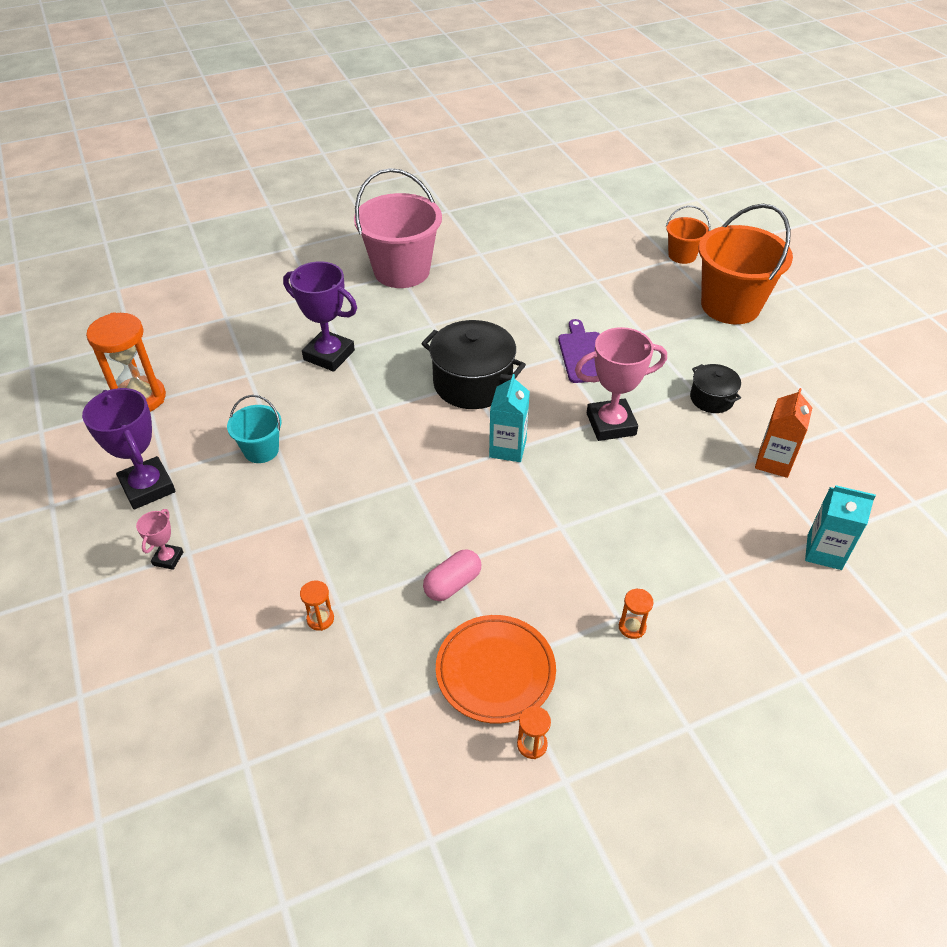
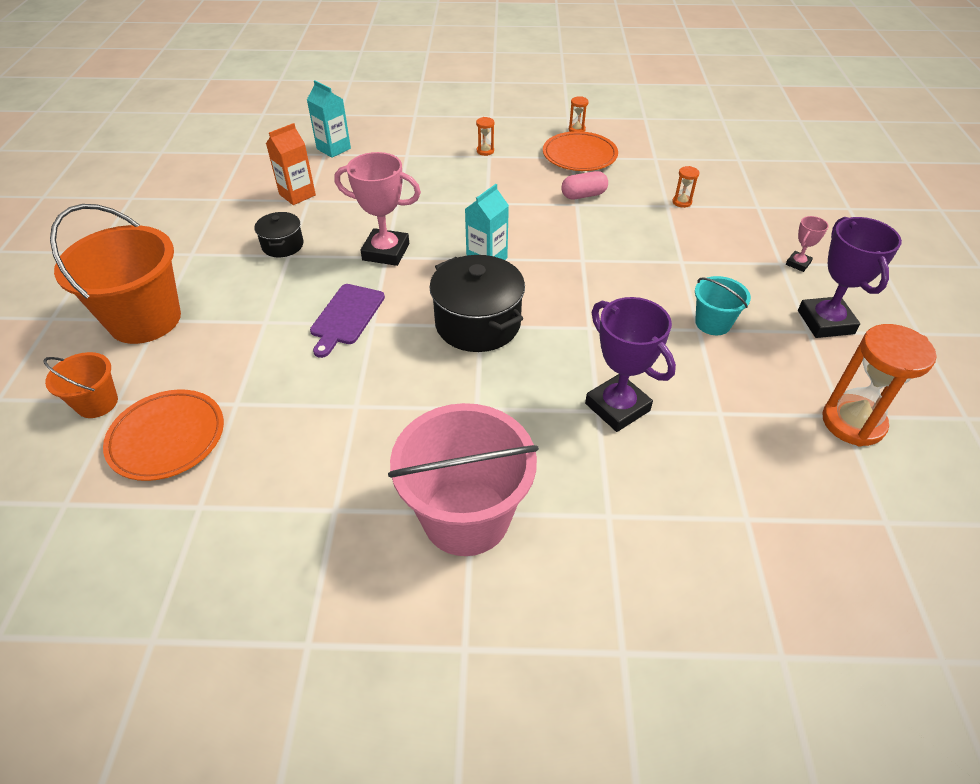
camera: 155 degrees left, 0 degrees up
none -> orange plate [103,389,224,481]

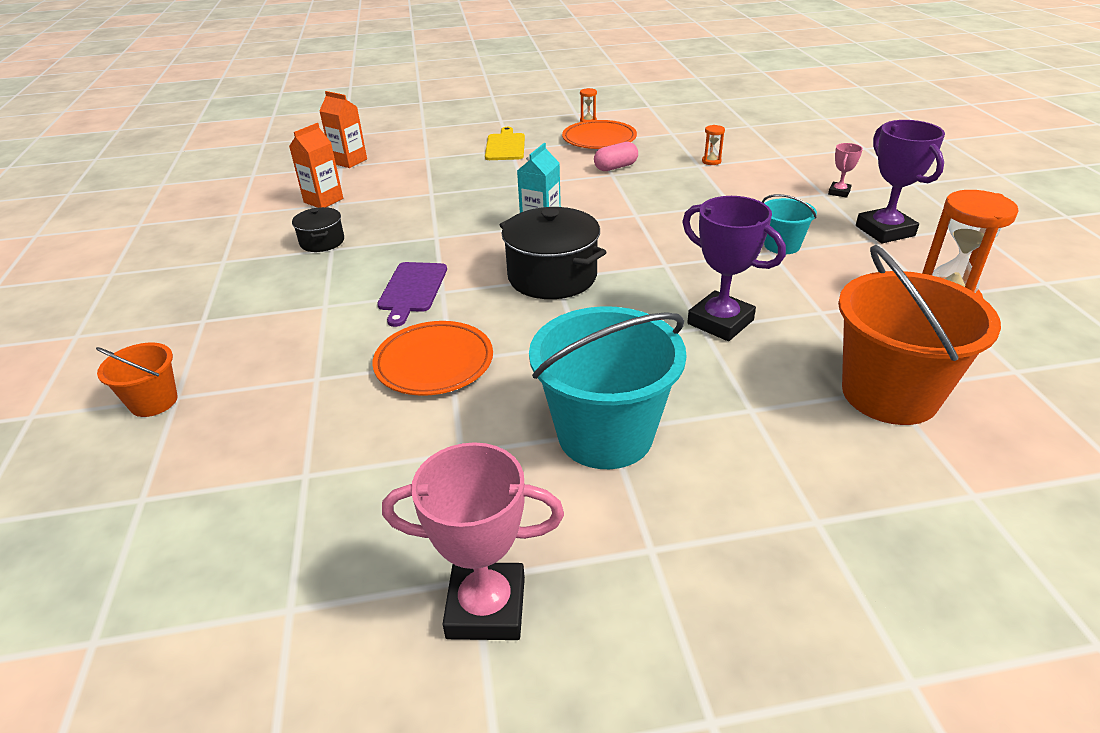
camera: 10 degrees left, 10 degrees down
orange bucket [50,204,181,344] -> orange bucket moved to [838,245,1001,425]
orange plate [103,389,224,481] -> orange plate moved to [372,321,493,396]
turquoise carton [307,80,351,158] -> orange carton [319,91,367,168]
pink trophy [334,152,421,266] -> pink trophy moved to [382,442,564,640]
pink bucket [388,403,539,556] -> turquoise bucket [529,306,687,469]
orange hourglass [476,117,494,156] -> yellow cutting board [485,127,525,160]

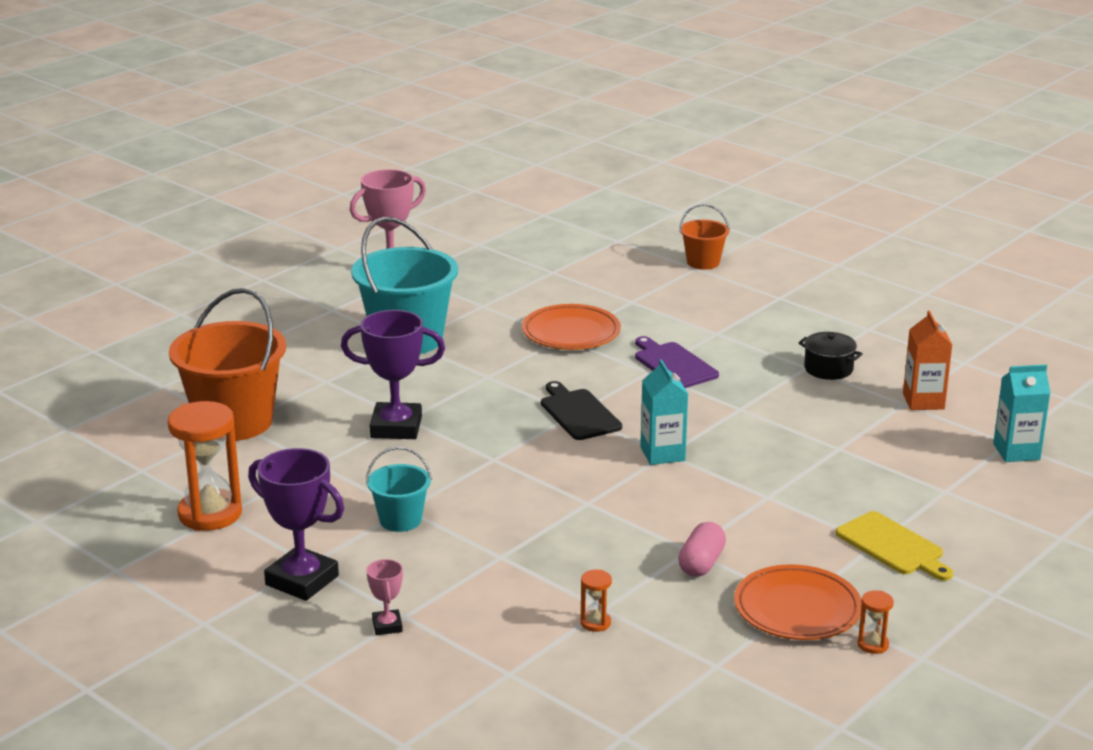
camera: 140 degrees right, 10 degrees down
orange carton [319,91,367,168] -> turquoise carton [993,365,1050,462]
black pot [500,207,607,299] -> black cutting board [541,381,622,440]

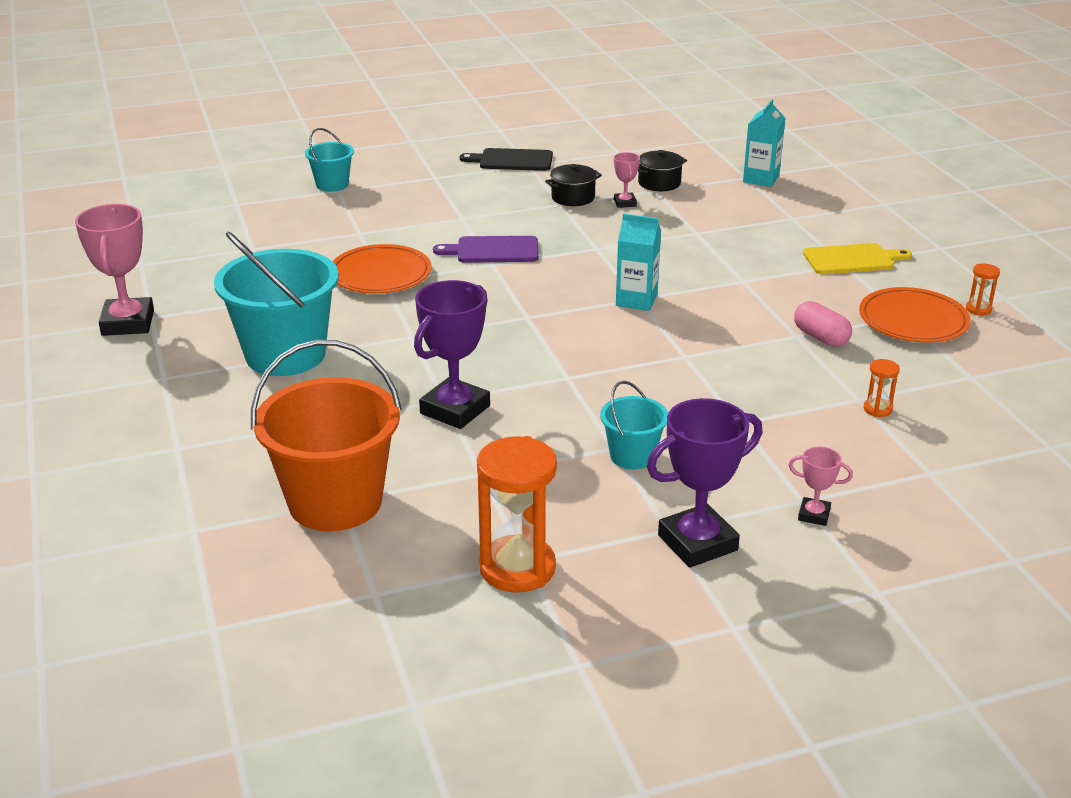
camera: 60 degrees left, 5 degrees up
black cutting board [541,381,622,440] -> black cutting board moved to [460,148,553,171]
orange bucket [680,204,730,270] -> turquoise bucket [305,128,354,192]
orange carton [903,310,952,410] -> black pot [638,150,687,191]
none -> pink trophy [614,152,640,208]

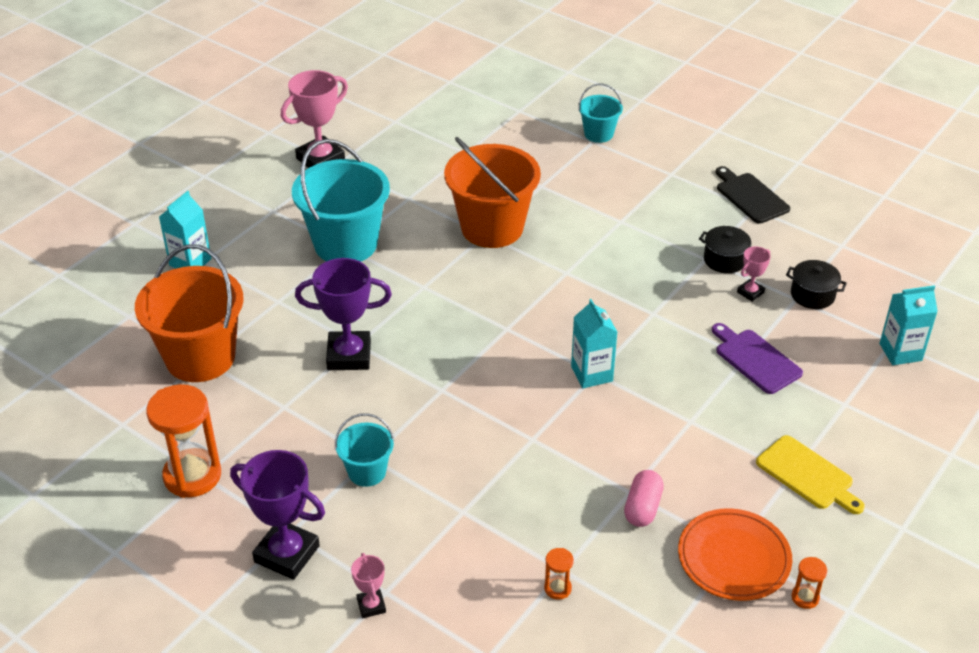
camera: 55 degrees right, 10 degrees up
orange plate [333,244,432,293] -> orange bucket [444,137,541,248]
purple cutting board [433,236,539,263] -> purple cutting board moved to [712,323,803,394]
none -> turquoise carton [159,191,212,268]

